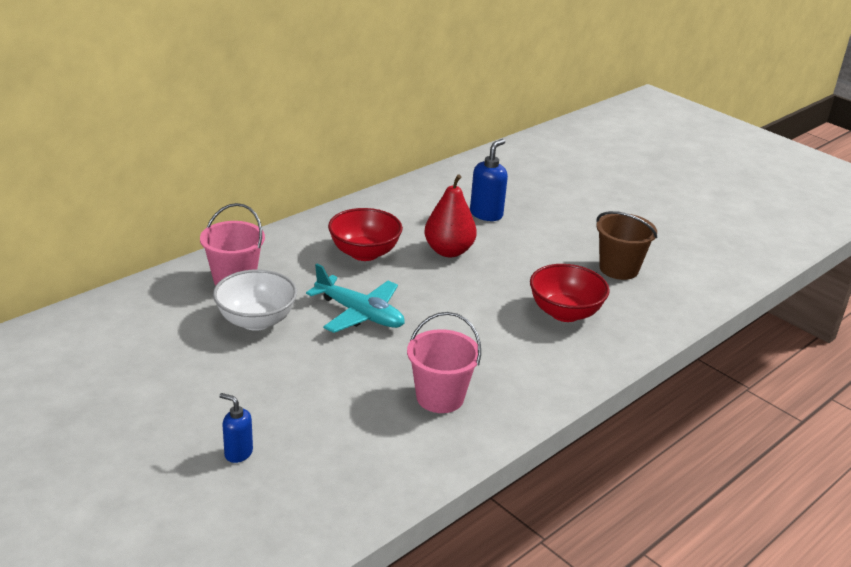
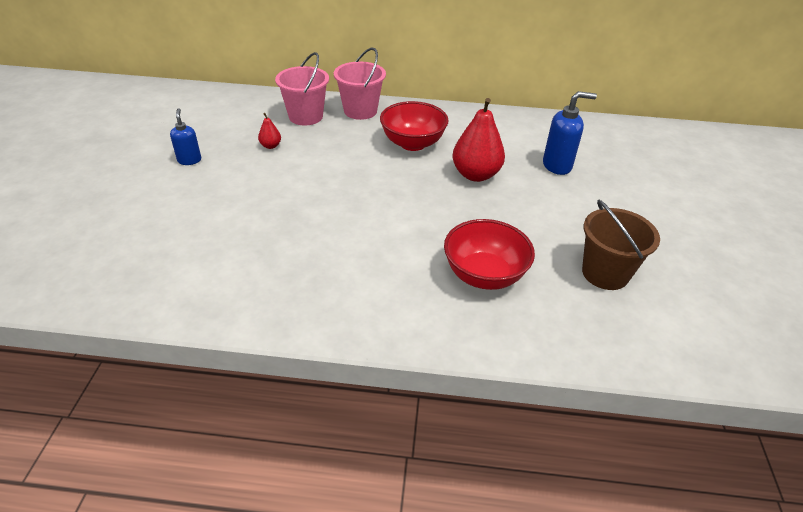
camera: 50 degrees right, 10 degrees up
white bowl [213,269,297,331] -> red pear [258,113,281,149]
blue soap dispenser [219,393,253,463] -> blue soap dispenser moved to [170,108,201,165]
turquoise plane [306,264,405,333] -> none
pink bucket [407,312,481,413] -> pink bucket moved to [334,48,386,120]

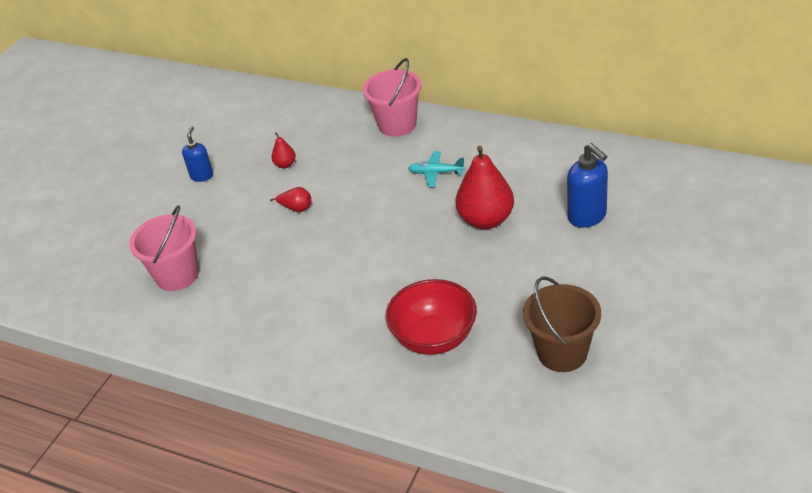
camera: 25 degrees right, 0 degrees up
pink bucket [275,52,329,125] -> pink bucket moved to [129,205,199,291]
red bowl [380,101,449,151] -> turquoise plane [408,151,465,187]
blue soap dispenser [543,91,597,175] -> blue soap dispenser turned 45 degrees clockwise [567,143,608,228]
none -> red pear [270,187,311,212]

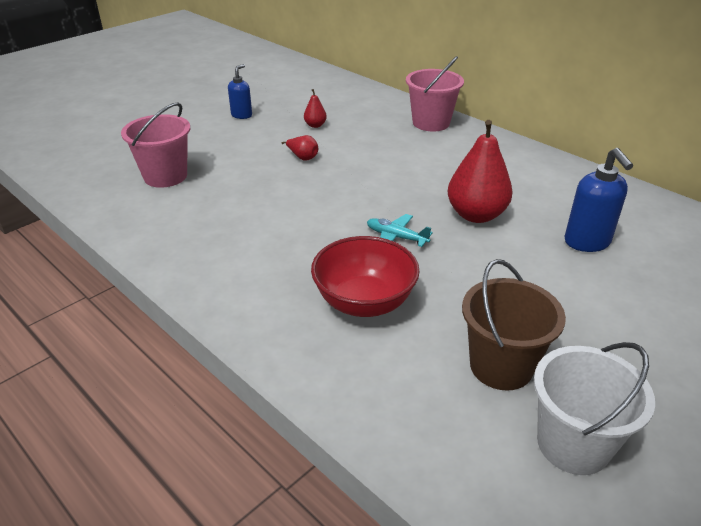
camera: 15 degrees right, 5 degrees down
turquoise plane [408,151,465,187] -> turquoise plane moved to [367,214,433,247]
none -> white bucket [534,342,655,475]

